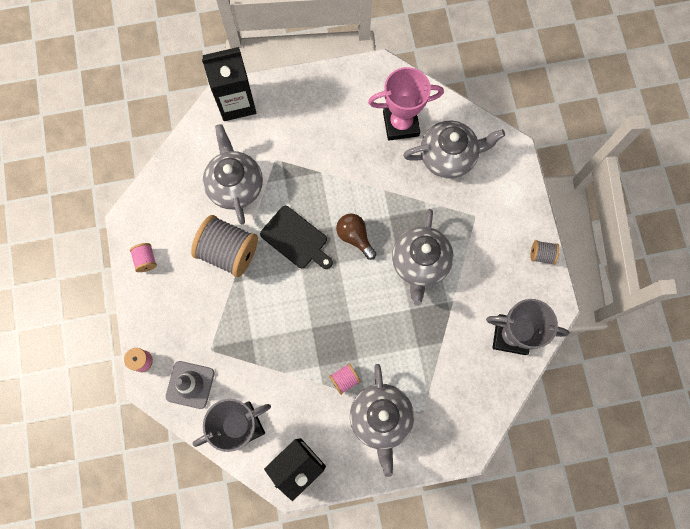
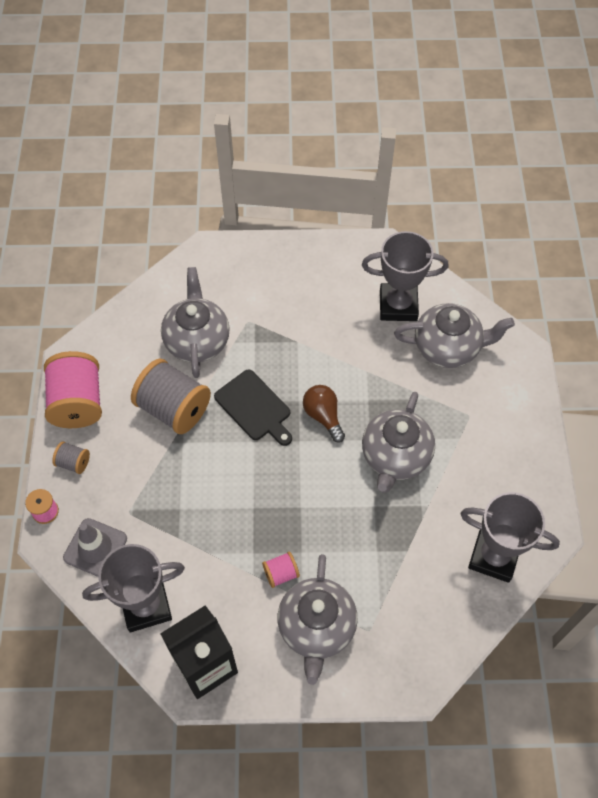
camera: 10 degrees right, 15 degrees down
pink spool [130,243,157,272] -> pink spool [44,351,102,428], size x2.16
black carton [202,47,256,121] -> none
pink trophy [368,67,444,141] -> grey trophy [362,231,449,321]
grey spool [530,240,560,265] -> grey spool moved to [52,441,90,474]

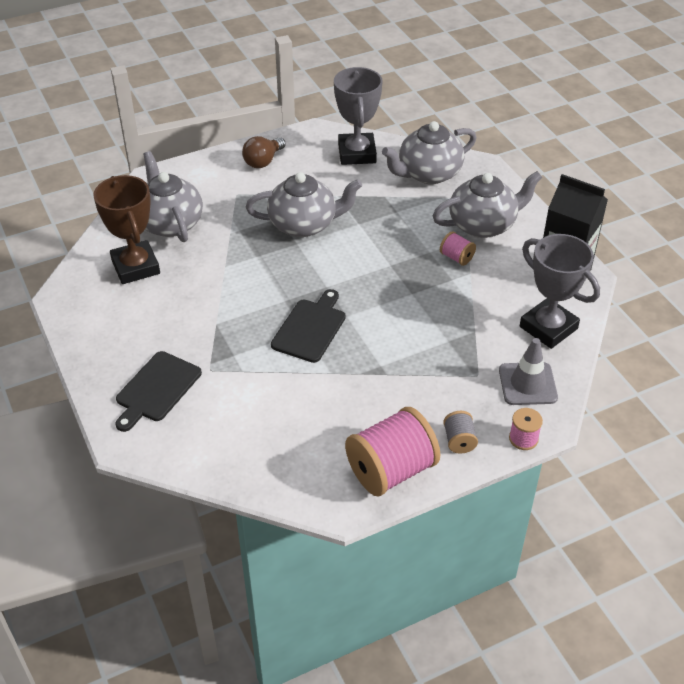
camera: 115 degrees left, 15 degrees down
grey spool [131,358,211,434] -> none
grey teapot [161,267,230,378] -> grey teapot moved to [382,121,476,184]
brown light bulb [303,385,345,443] -> brown light bulb moved to [242,136,286,168]
grey trophy [362,231,449,321] -> brown trophy [93,175,160,284]
none -> black cutting board [115,351,202,432]

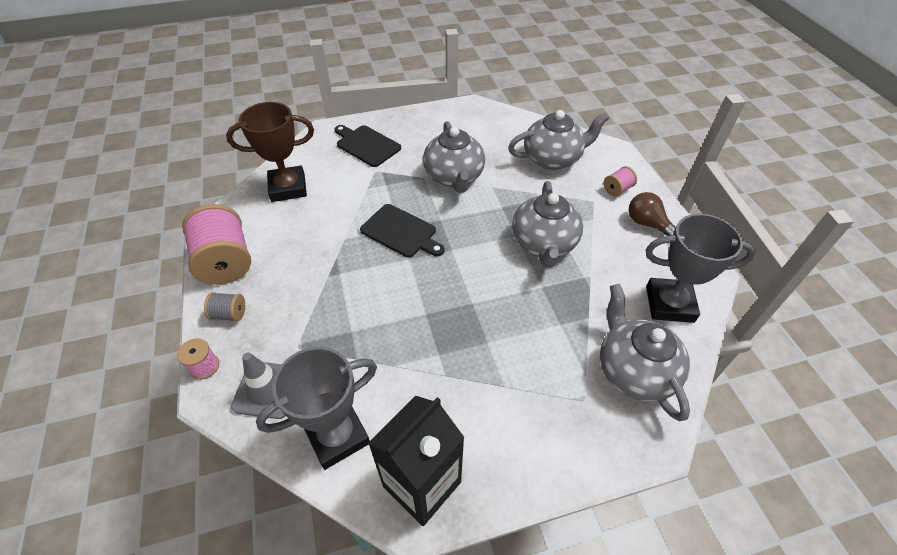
camera: 100 degrees right, 5 degrees up
brown trophy [93,175,160,284] -> brown trophy moved to [226,102,314,202]
grey teapot [433,171,542,238] -> grey teapot moved to [423,121,485,193]
pink spool [440,232,476,266] -> pink spool moved to [604,166,637,197]

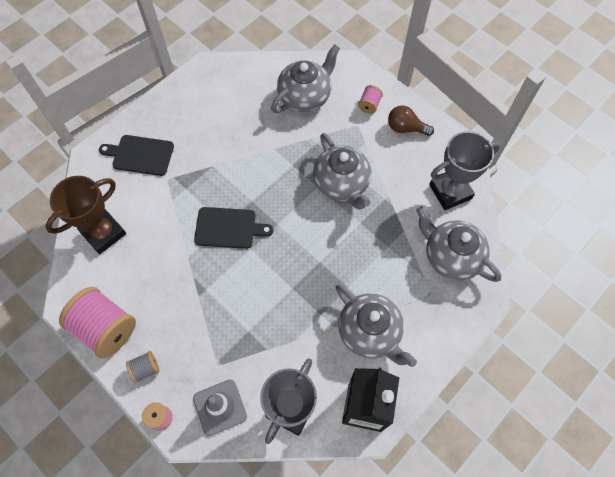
camera: 30 degrees left, 15 degrees up
grey teapot [423,121,485,193] -> grey teapot moved to [336,285,417,367]

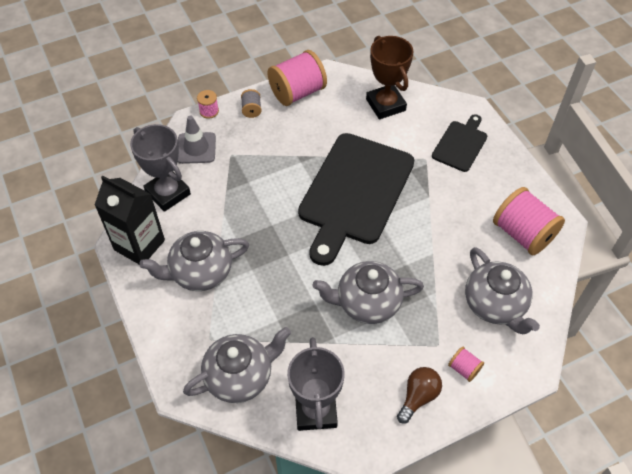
camera: 110 degrees right, 10 degrees down
black cutting board [194,207,273,249] -> black cutting board [298,133,414,266], size x2.05
none -> pink spool [493,187,565,255]

